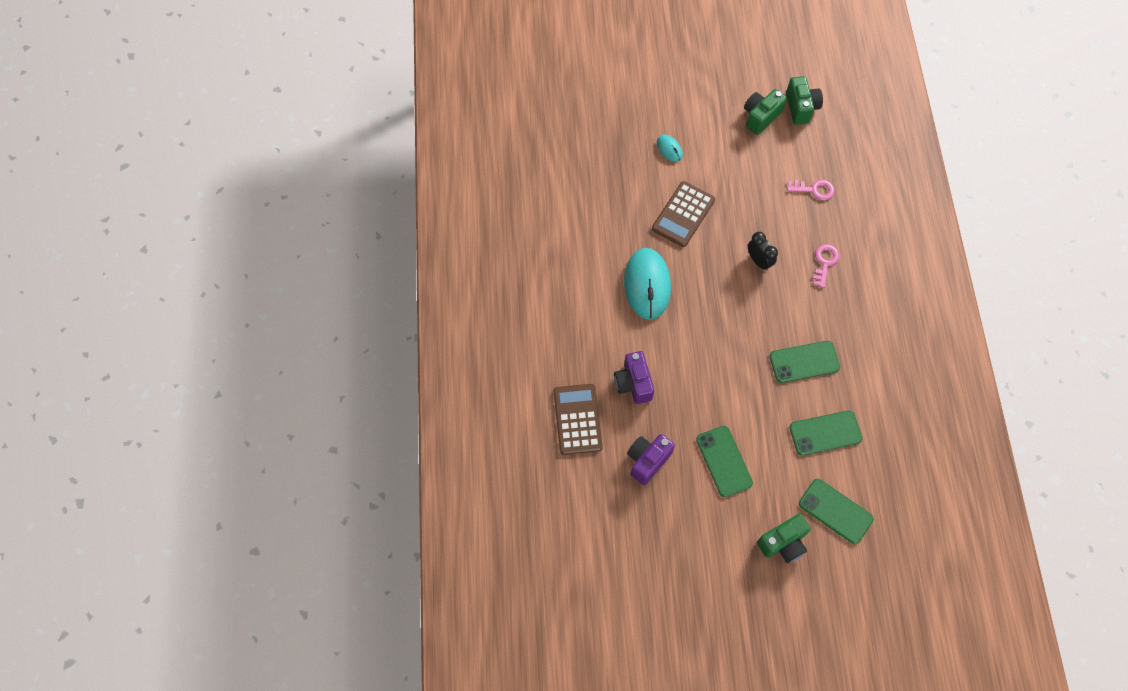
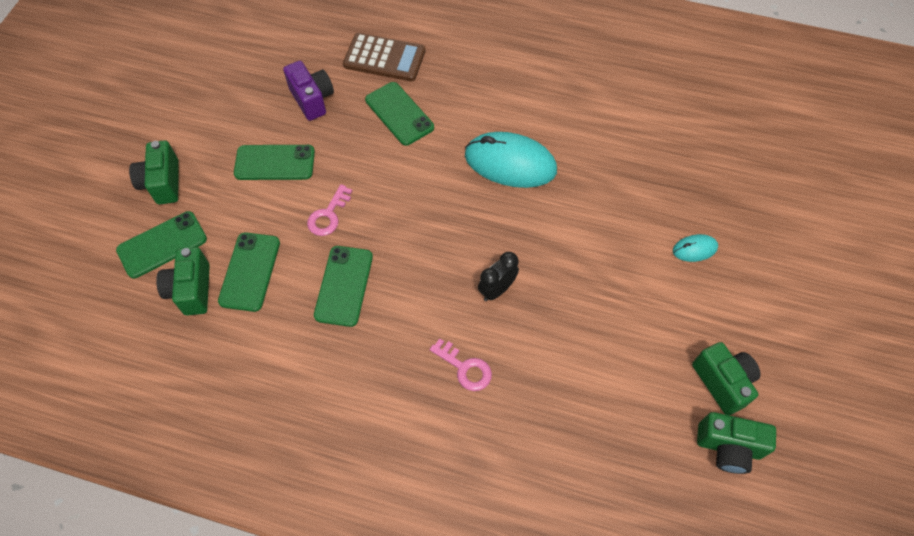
camera: 110 degrees right, 5 degrees down
purple camera [614,351,654,404] -> green phone [365,82,434,146]
brown calculator [652,181,715,247] -> none
black clock [748,232,778,271] -> black clock turned 150 degrees clockwise [478,252,519,301]
pink key [787,180,835,200] -> pink key moved to [307,184,352,236]
none -> green camera [156,247,210,316]

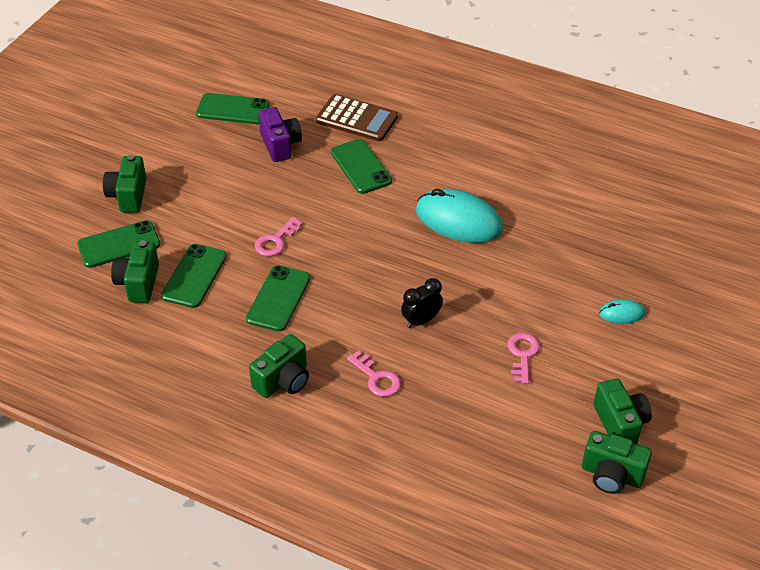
camera: 10 degrees right, 15 degrees down
green phone [234,145,315,180] -> green phone moved to [196,93,270,124]
none -> green camera [249,334,309,398]
none -> pink key [507,332,540,384]

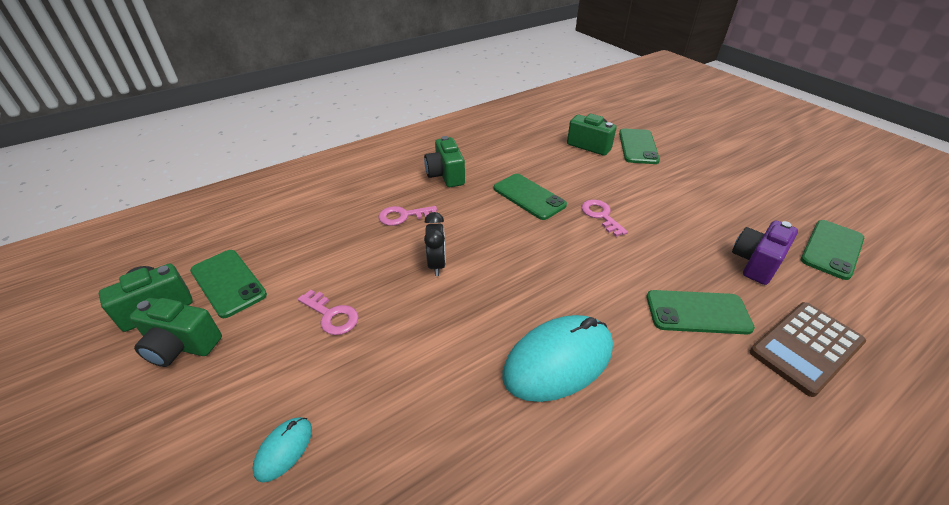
camera: 120 degrees right, 5 degrees down
green camera [103,155,147,213] -> none
green phone [161,244,227,308] -> green phone moved to [190,250,267,318]
purple camera [258,107,302,162] -> purple camera turned 120 degrees clockwise [732,220,798,285]

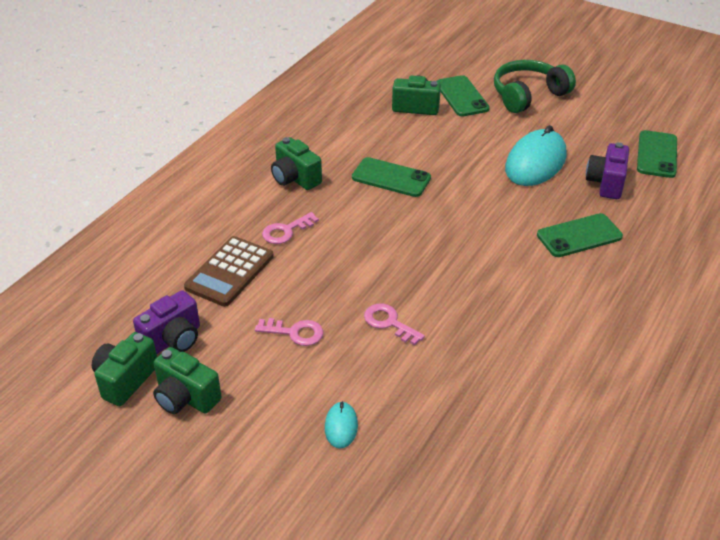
camera: 25 degrees left, 0 degrees up
green camera [129,298,222,367] -> green camera turned 45 degrees clockwise [153,347,222,414]
green phone [190,250,267,318] -> purple camera [133,290,200,354]
black clock [424,212,446,276] -> none
turquoise mouse [503,315,613,402] -> turquoise mouse moved to [505,125,566,186]
pink key [581,200,628,237] -> pink key moved to [364,303,425,345]
brown calculator [750,302,866,397] -> brown calculator moved to [184,236,274,307]
none -> green headphones [494,60,576,113]

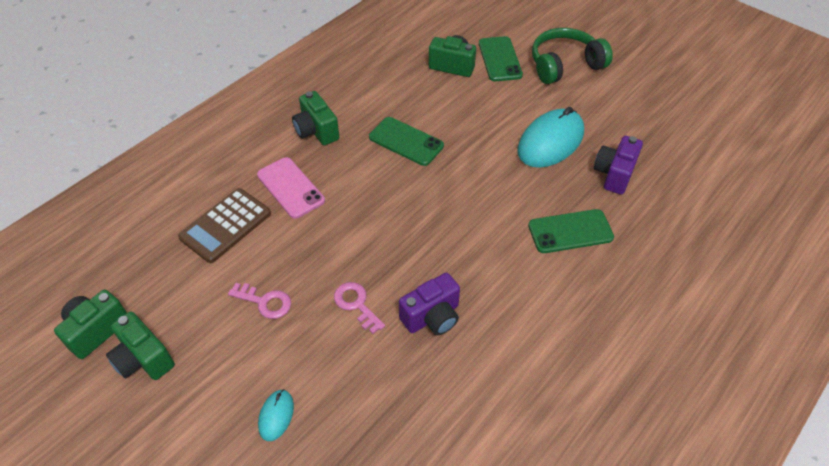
camera: 10 degrees right, 10 degrees up
purple camera [133,290,200,354] -> purple camera moved to [399,273,460,335]
pink key [262,212,319,244] -> pink phone [257,157,325,219]
green phone [637,130,677,178] -> none

